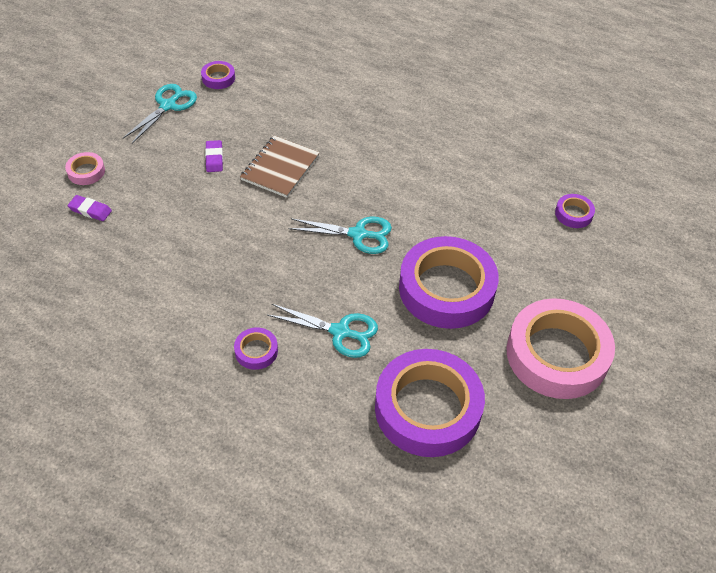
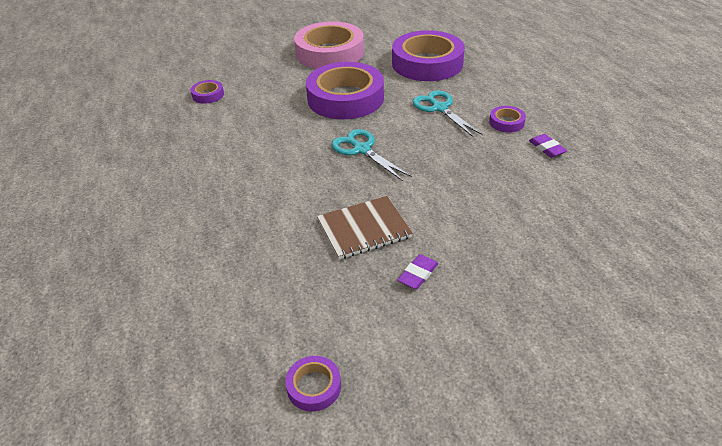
camera: 135 degrees left, 10 degrees down
pink tape [65,152,105,185] -> none
purple eraser [68,195,112,221] -> purple eraser moved to [529,134,567,158]
turquoise scissors [123,84,197,143] -> none

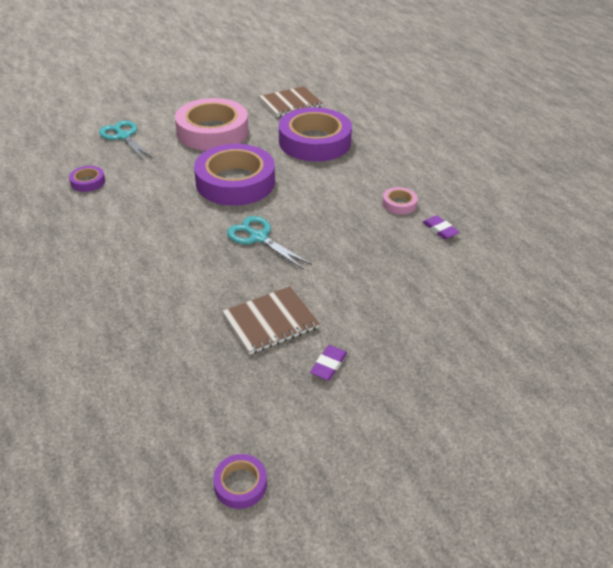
camera: 10 degrees left, 0 degrees up
turquoise scissors [412,90,483,138] -> turquoise scissors moved to [99,121,154,161]
purple tape [489,106,526,132] -> pink tape [382,187,418,214]
none -> brown notebook [259,86,323,117]

